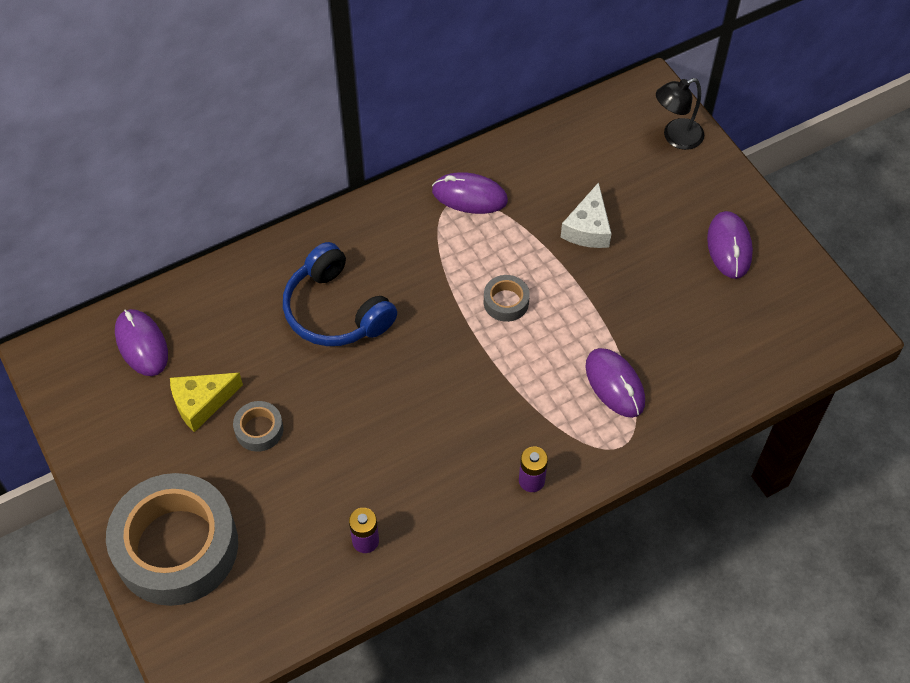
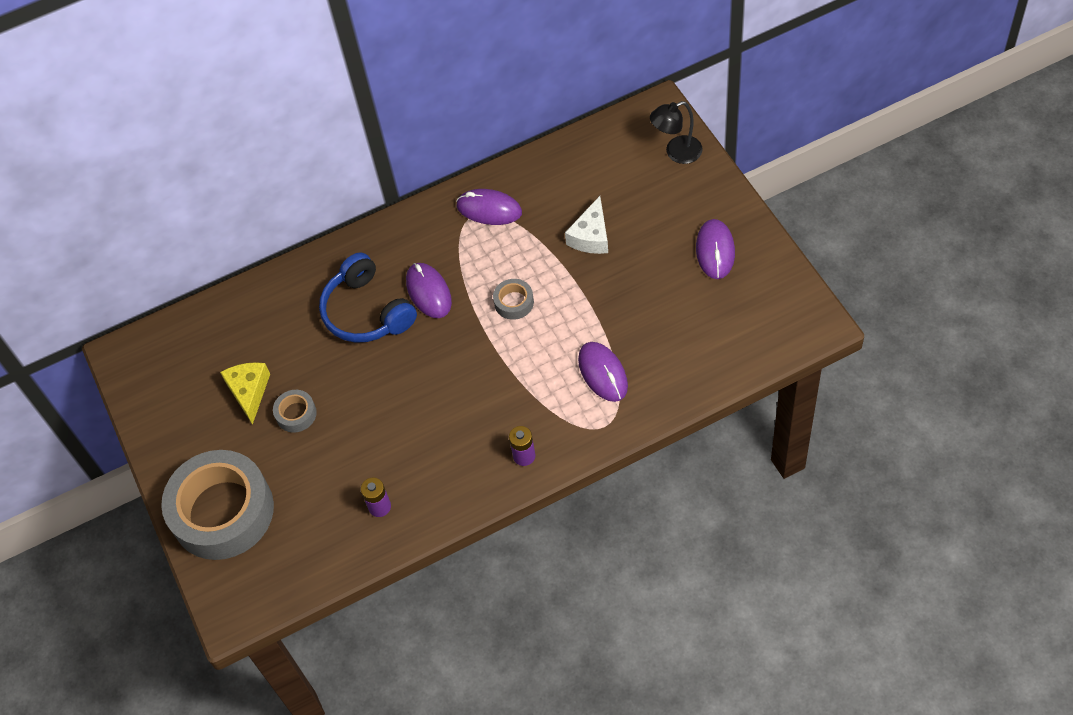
camera: 10 degrees right, 0 degrees up
purple mouse [115,309,168,376] -> purple mouse moved to [406,263,452,318]
yellow cheese [170,373,243,432] -> yellow cheese turned 105 degrees clockwise [220,362,270,425]

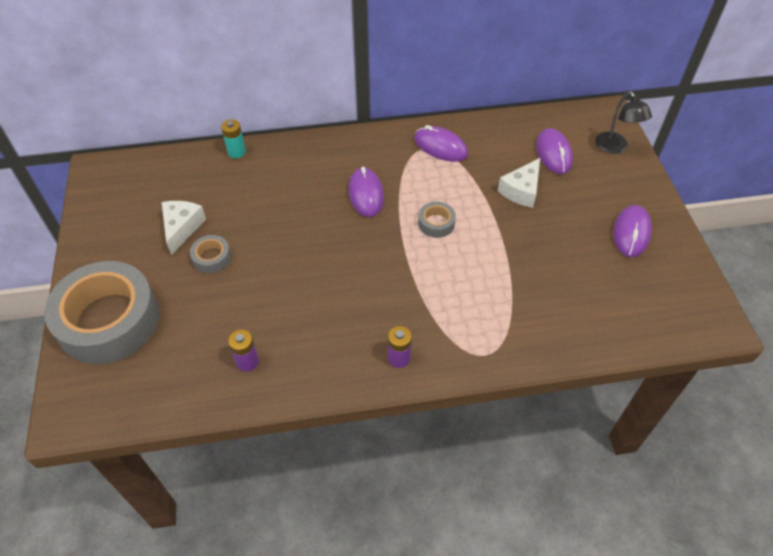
camera: 10 degrees right, 5 degrees down
yellow cheese [220,362,270,425] -> white cheese [162,201,206,255]
blue headphones [319,252,417,343] -> none
purple mouse [578,342,628,402] -> purple mouse moved to [536,128,573,174]
black lamp [650,101,703,164] -> black lamp turned 105 degrees counterclockwise [595,91,652,154]
none -> turquoise battery [221,119,246,158]

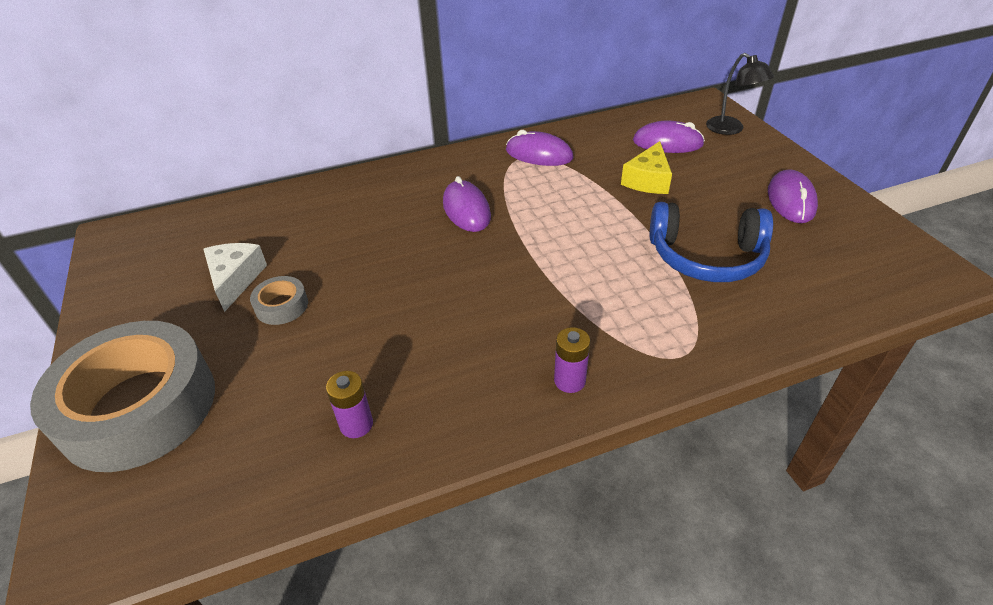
camera: 10 degrees left, 10 degrees down
turquoise battery [221,119,246,158] -> none
grey tape [418,202,456,238] -> none
white cheese [498,158,540,208] -> yellow cheese [621,141,672,194]
purple mouse [536,128,573,174] -> purple mouse turned 60 degrees counterclockwise [633,121,705,153]
none -> blue headphones [650,202,773,282]

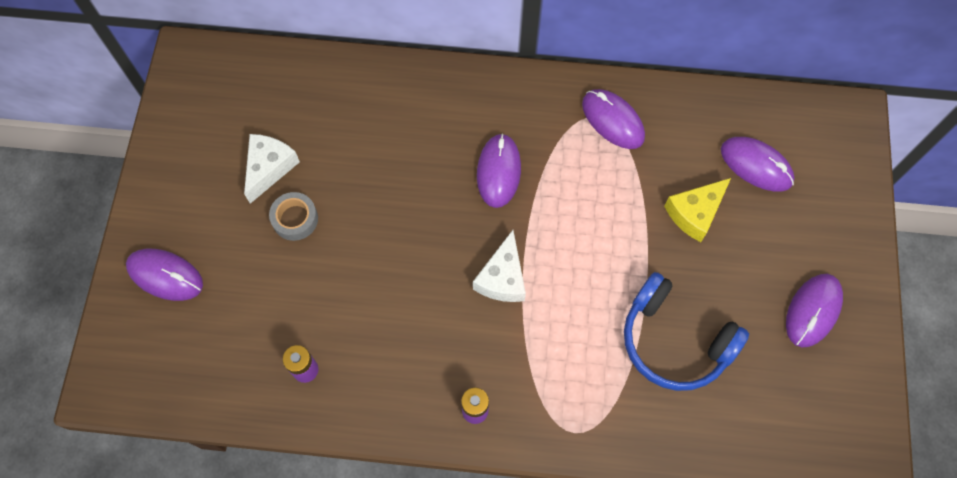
camera: 25 degrees right, 25 degrees up
grey tape [30,321,215,472] -> purple mouse [126,249,203,301]
black lamp [706,53,774,135] -> none
none -> white cheese [473,230,526,302]

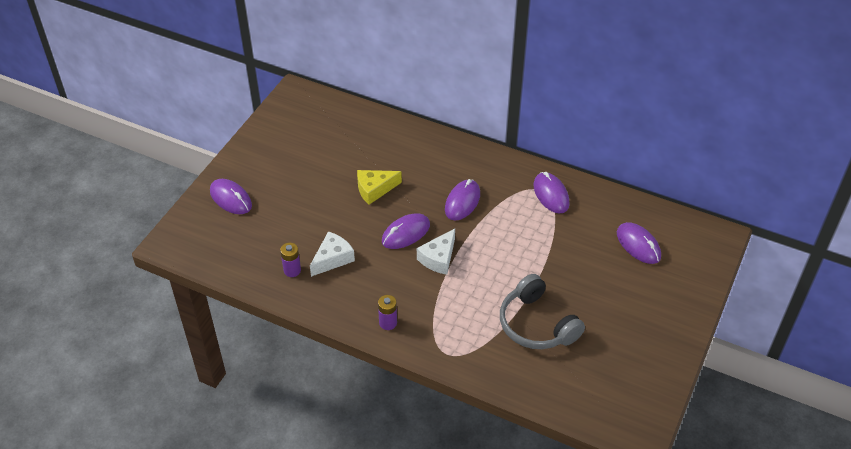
camera: 20 degrees right, 20 degrees down
white cheese [244,134,300,204] -> white cheese moved to [310,231,355,277]
grey tape [269,192,318,241] -> none
blue headphones [624,272,749,391] -> grey headphones [500,274,585,349]
yellow cheese [664,178,731,242] -> yellow cheese moved to [357,170,402,205]
purple mouse [786,274,843,347] -> purple mouse moved to [382,213,430,249]

